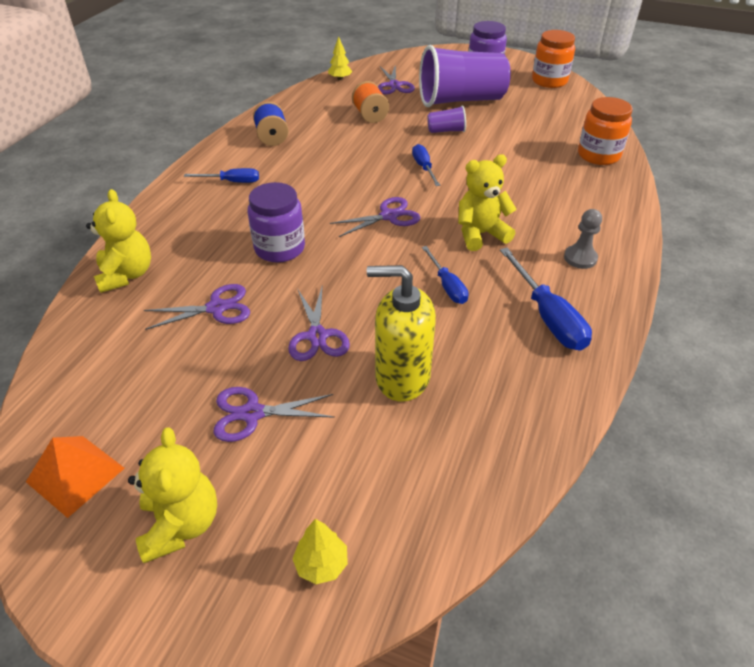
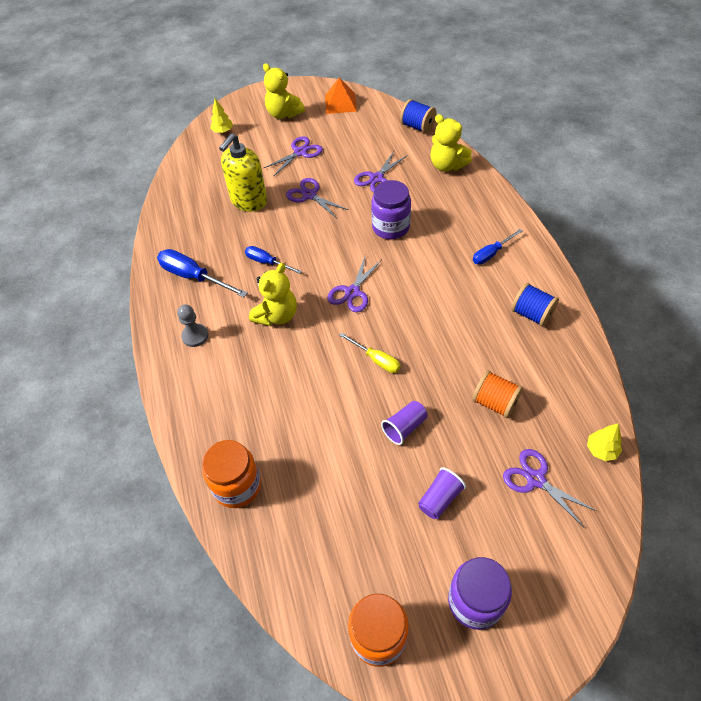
camera: 145 degrees right, 10 degrees up
yellow soap dispenser [367,265,436,402] -> yellow soap dispenser turned 150 degrees clockwise [219,133,267,212]
blue screwdriver [412,144,440,186] -> yellow screwdriver [339,333,400,373]
purple cup [419,45,511,107] -> purple cup [418,467,466,519], size x0.42
none -> blue spool [400,99,437,133]

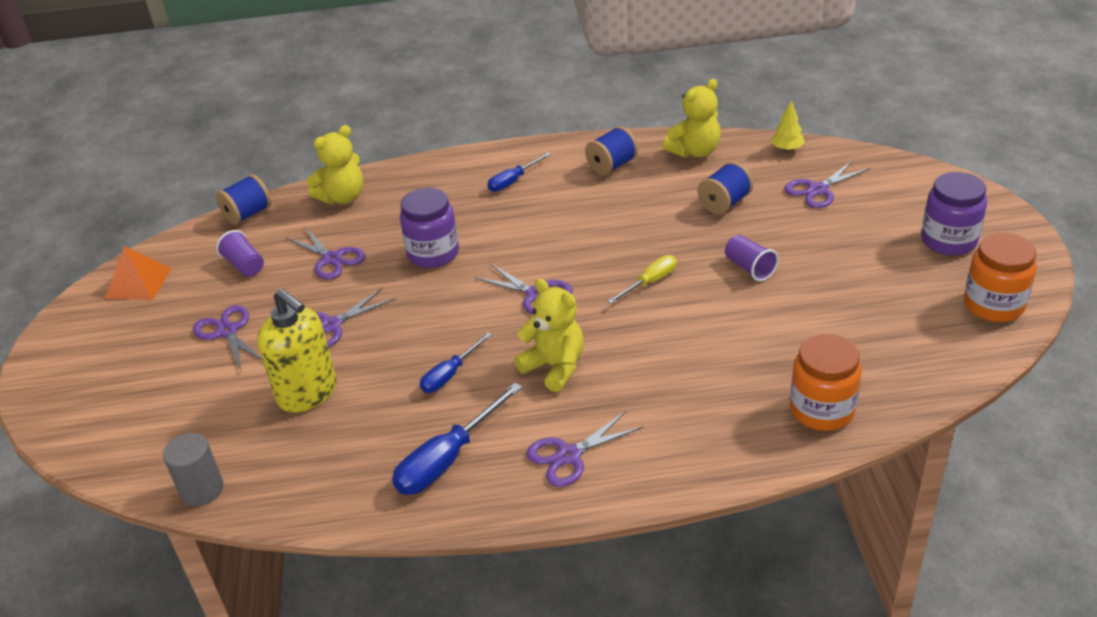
camera: 80 degrees left, 15 degrees down
grey pawn [177,305,208,347] -> purple scissors [526,411,643,487]
yellow tree [211,98,233,133] -> none
yellow teddy bear [263,63,305,119] -> yellow teddy bear moved to [663,79,721,158]
purple cup [418,467,466,519] -> purple cup moved to [216,230,264,277]
orange spool [472,370,523,418] -> blue spool [698,161,753,215]
blue screwdriver [473,229,522,265] -> blue screwdriver turned 75 degrees clockwise [487,152,551,192]
none -> grey cylinder [163,433,224,506]

